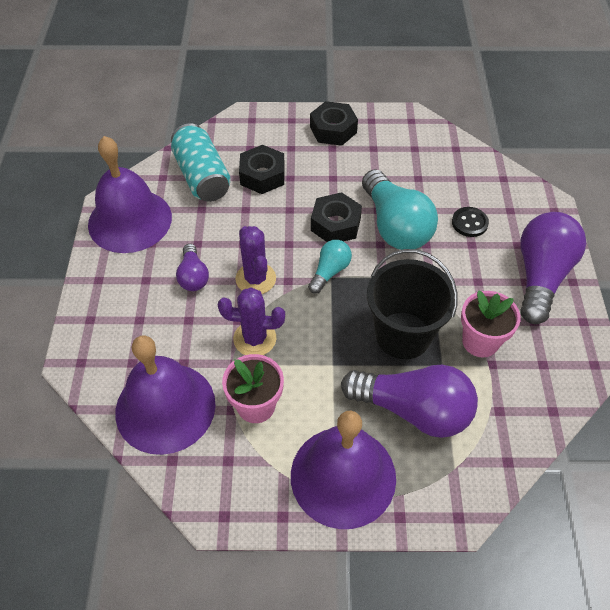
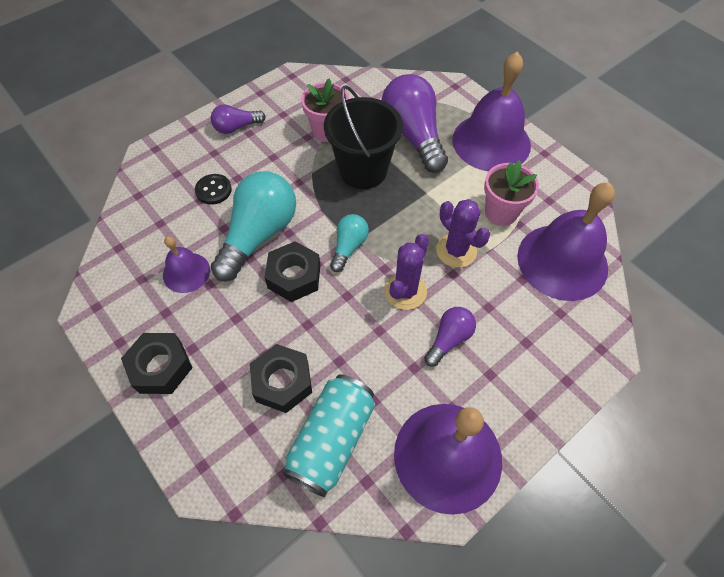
camera: 130 degrees left, 5 degrees up
turquoise light bulb [308,240,352,294] -> turquoise light bulb turned 120 degrees clockwise [330,214,369,272]
purple light bulb [520,212,586,324] -> purple light bulb [211,104,266,134], size x0.52
none -> purple bell [163,236,210,293]

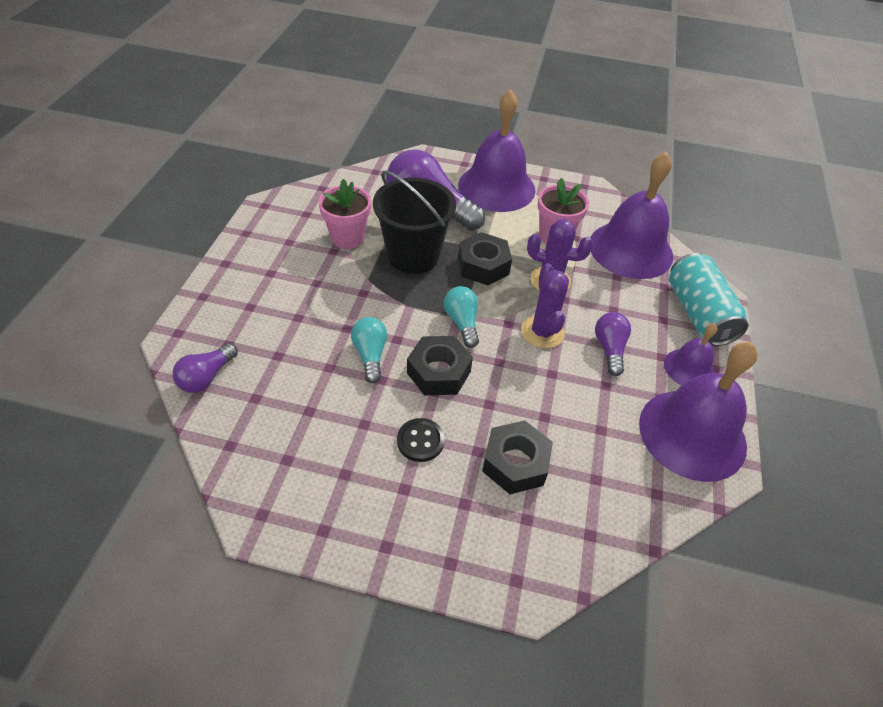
camera: 40 degrees left, 10 degrees down
black nut [121,333,193,394] -> black nut moved to [458,232,512,285]
purple bell [163,236,210,293] -> purple bell moved to [664,323,718,385]
black button [195,174,232,205] -> black button moved to [397,418,445,462]
purple light bulb [211,104,266,134] -> purple light bulb moved to [173,343,238,393]
turquoise light bulb [211,171,296,281] -> turquoise light bulb [351,317,387,383], size x0.52
turquoise can [282,374,375,497] -> turquoise can moved to [669,253,748,346]

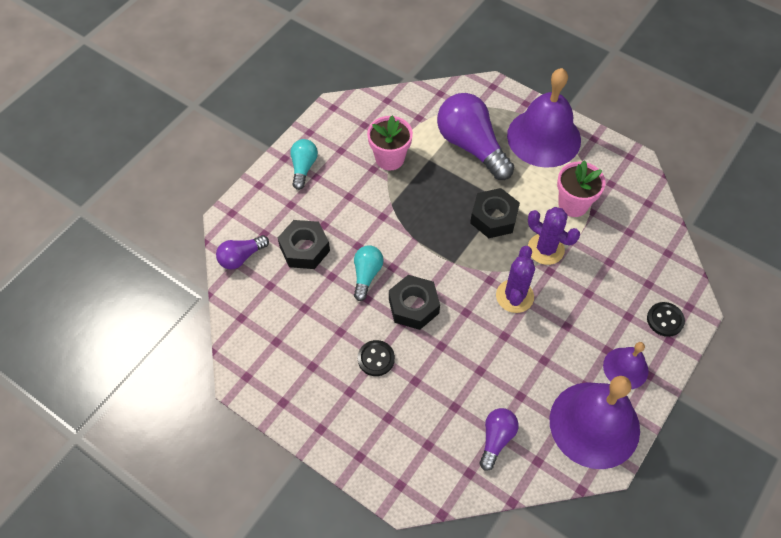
camera: 25 degrees right, 10 degrees up
black bucket [373,171,456,274] -> none
turquoise light bulb [444,286,479,348] -> turquoise light bulb moved to [290,139,318,190]
black nut [482,420,553,494] -> black nut moved to [278,220,330,269]
purple bell [590,152,673,279] -> none
purple light bulb [595,312,631,376] -> purple light bulb moved to [479,408,519,471]
turquoise can [669,253,748,346] -> black button [647,302,685,337]

